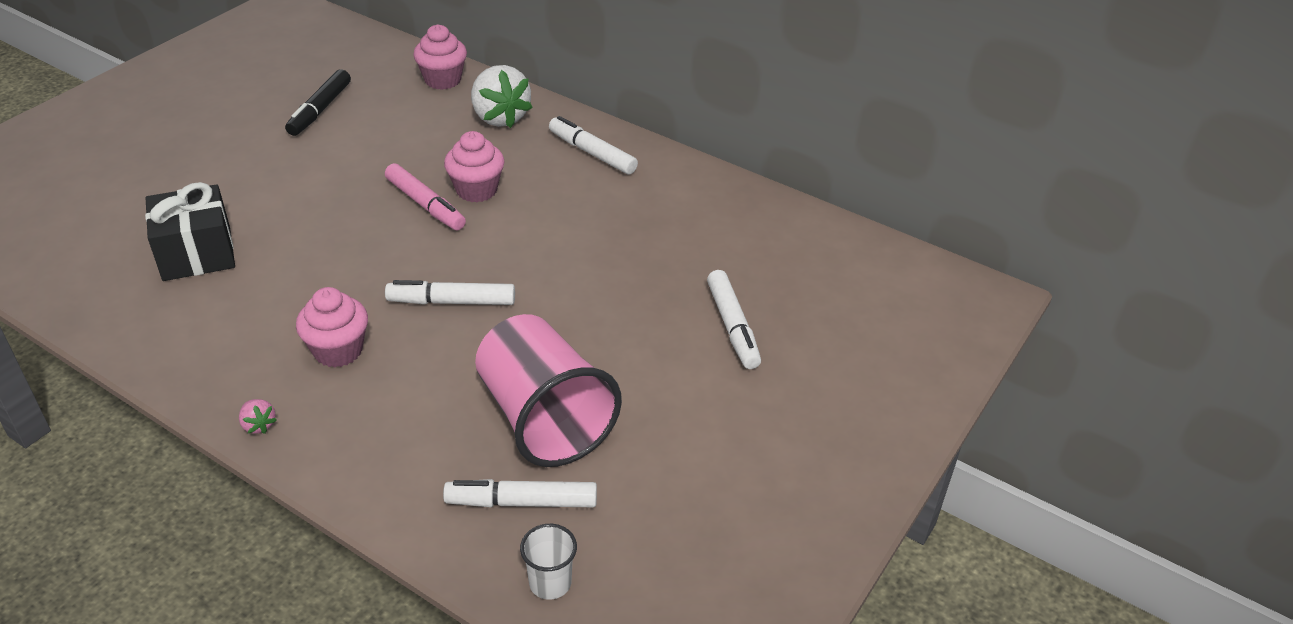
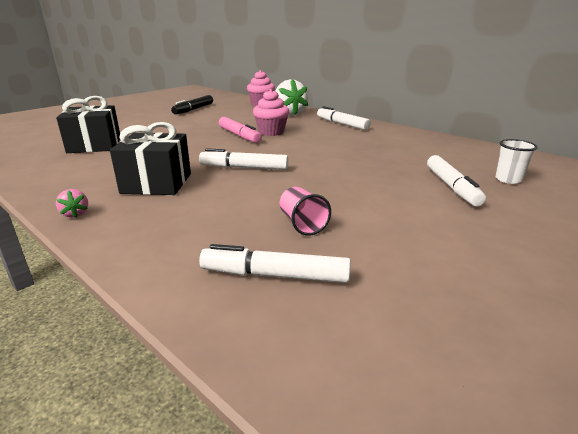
camera: 10 degrees right, 15 degrees down
pink cupcake [296,287,368,367] -> black gift [110,122,191,195]
pink cup [475,314,622,467] -> pink cup [280,187,331,236], size x0.43
white cup [520,524,577,600] -> white cup moved to [495,139,538,184]

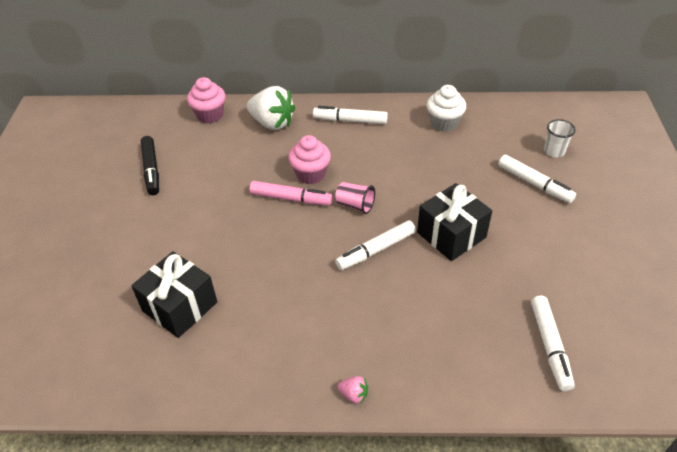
camera: 40 degrees left, 20 degrees up
black gift [110,122,191,195] -> black gift moved to [417,183,492,261]
white marker [199,244,351,283] -> white marker turned 60 degrees counterclockwise [531,296,575,391]
pink cup [280,187,331,236] -> pink cup moved to [335,182,375,214]
none -> white cupcake [427,85,466,132]

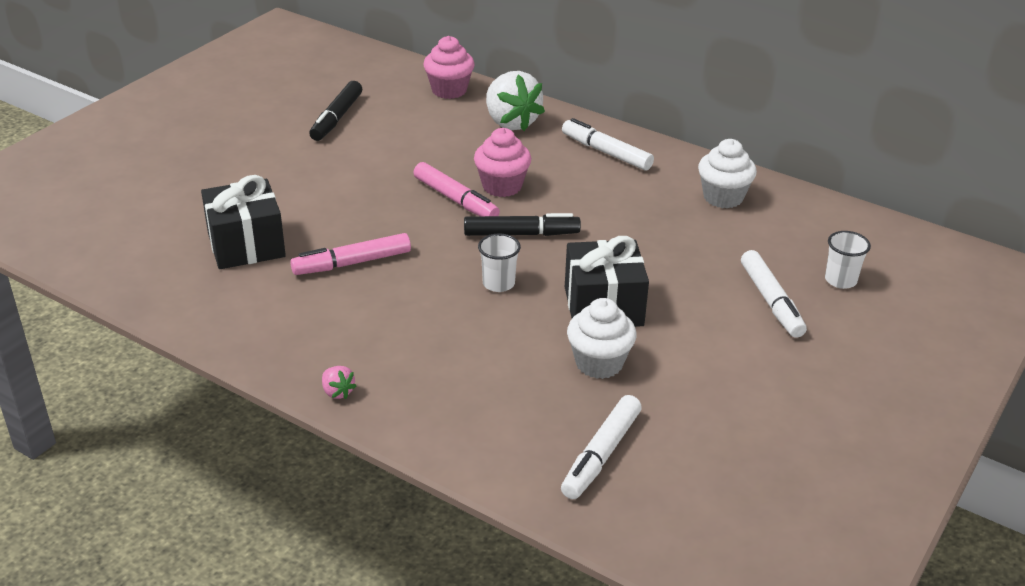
camera: 30 degrees right, 10 degrees down
pink cup [335,182,375,214] -> black marker [464,213,581,236]
white marker [335,220,416,270] -> white cup [478,234,521,292]
none -> pink marker [290,233,411,275]
none -> white cupcake [567,298,637,379]

